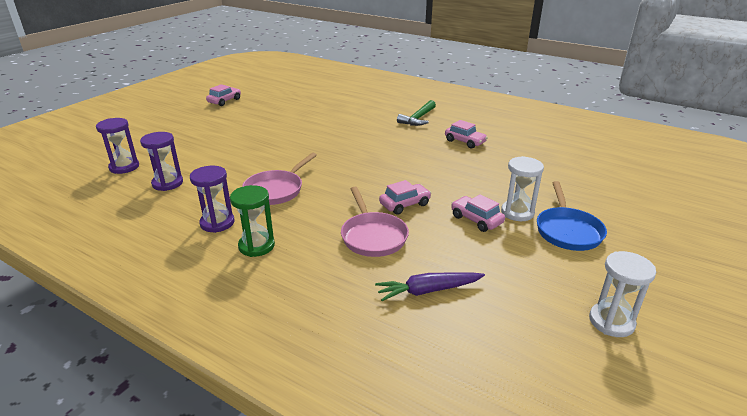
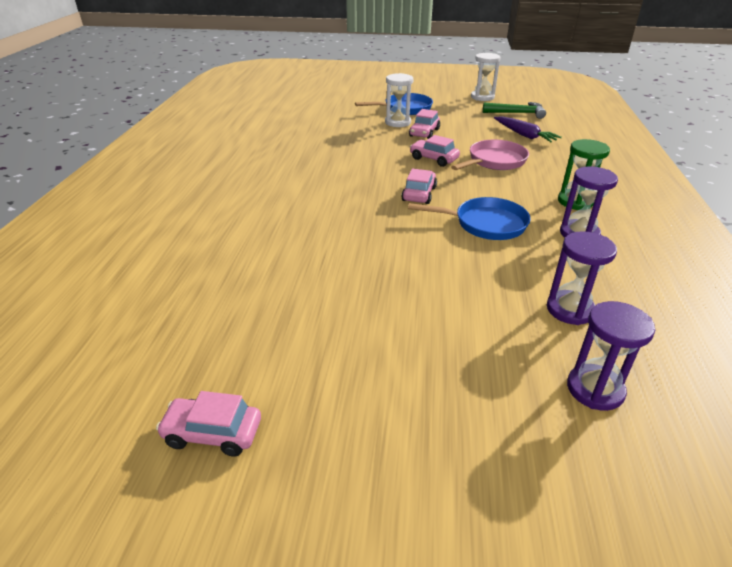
camera: 115 degrees left, 5 degrees up
pink pan [242,153,317,205] -> blue pan [408,197,531,240]
green hammer [397,100,436,126] -> green hammer moved to [483,102,546,119]
pink car [445,120,488,149] -> pink car moved to [401,169,437,204]

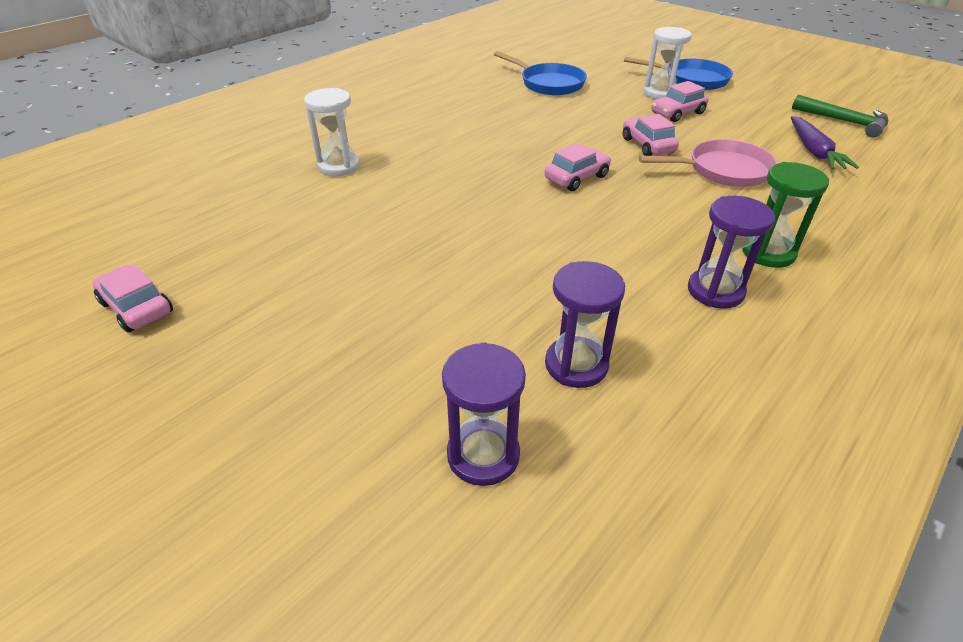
camera: 35 degrees right, 5 degrees up
blue pan [408,197,531,240] -> blue pan moved to [494,51,587,96]
white hourglass [471,53,501,101] -> white hourglass moved to [304,88,360,176]

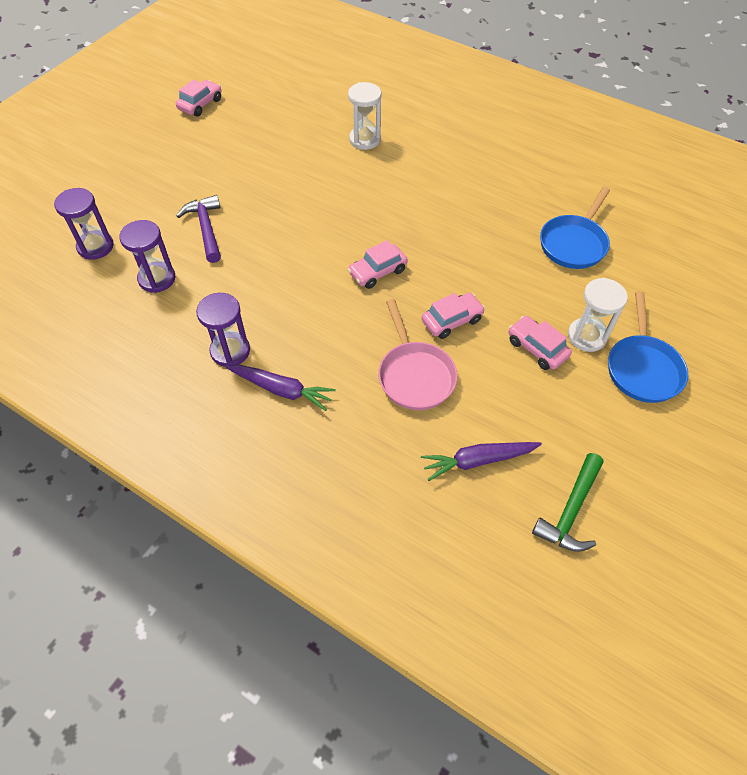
camera: 80 degrees right, 15 degrees up
pink car [544,143,611,191] -> pink car turned 105 degrees clockwise [348,240,408,289]
green hourglass [742,162,829,268] -> purple carrot [226,365,336,411]
none -> purple hammer [177,195,221,263]

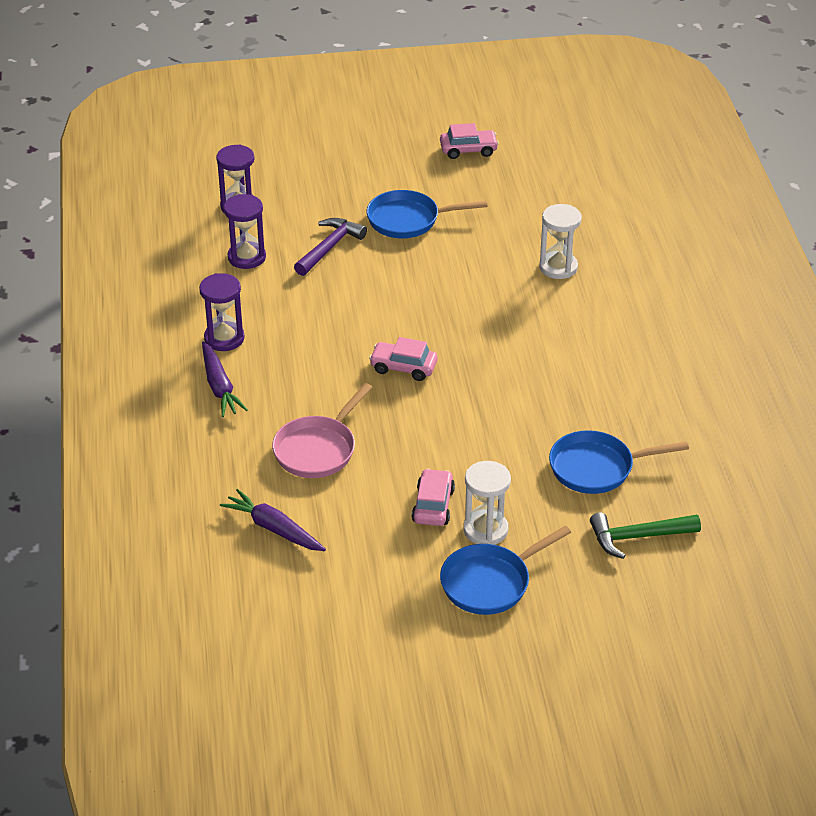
camera: 50 degrees right, 15 degrees down
pink car [422,293,485,339] -> none
green hammer [532,453,604,552] -> green hammer moved to [590,512,701,559]
none -> blue pan [366,190,488,238]

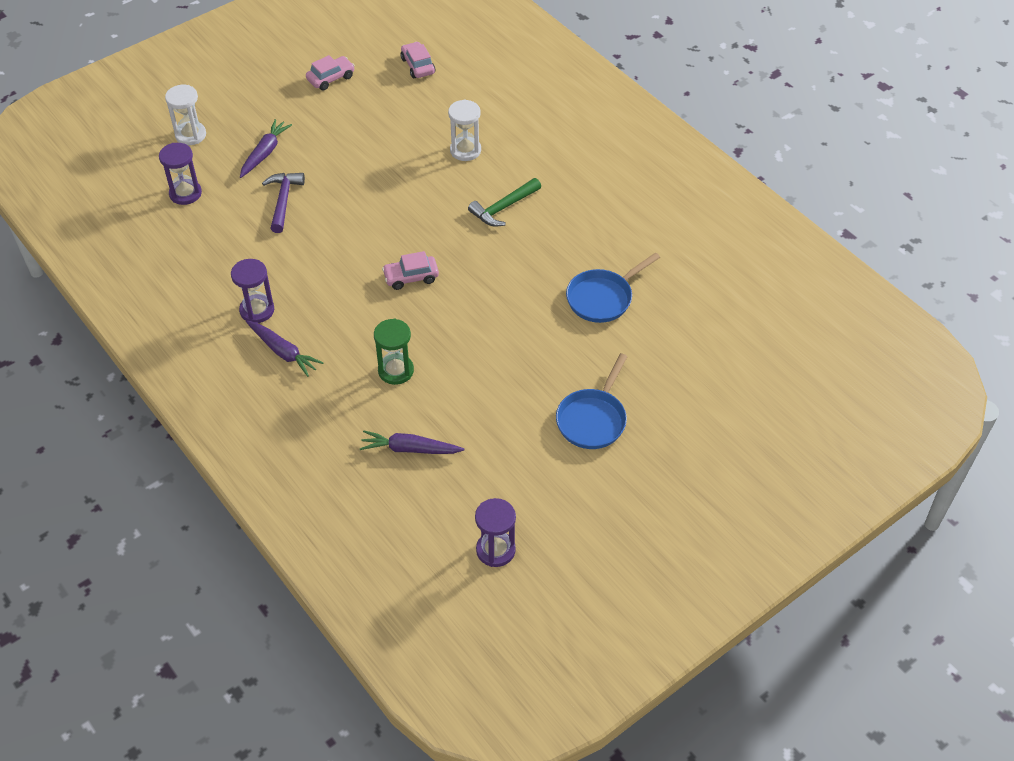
camera: 30 degrees left, 10 degrees up
purple hourglass [224,194,266,269] -> purple hourglass moved to [475,498,516,567]
pink pan [272,383,373,478] -> green hourglass [374,319,414,385]
blue pan [366,190,488,238] -> none
pink car [412,469,455,526] -> pink car moved to [401,42,435,78]
white hourglass [463,461,511,545] -> white hourglass moved to [165,85,206,145]
green hammer [590,512,701,559] -> green hammer moved to [468,178,541,227]
none -> purple carrot [240,119,292,178]

